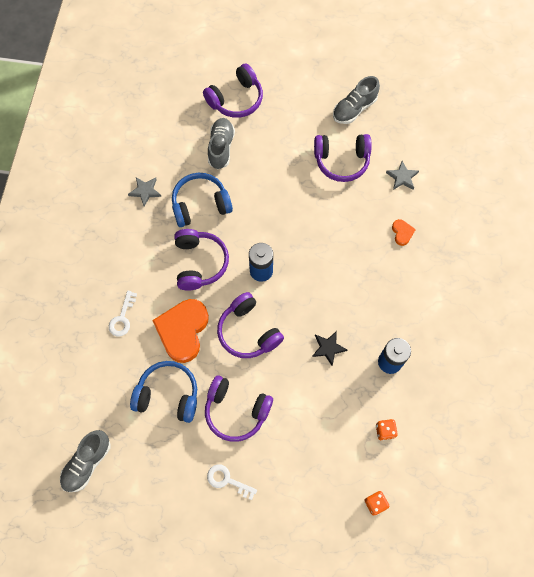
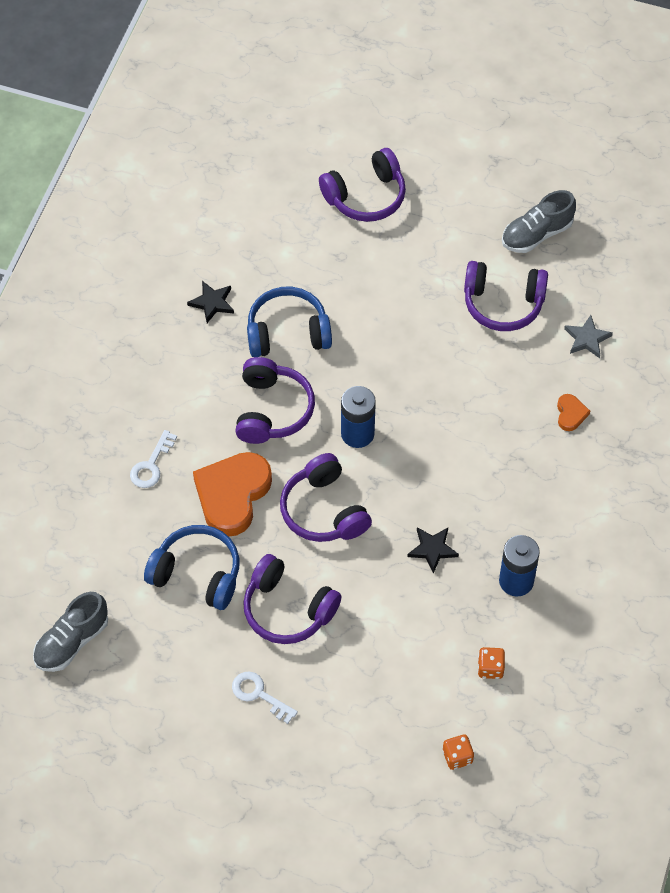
camera: 10 degrees right, 10 degrees down
grey star [128,177,161,207] -> black star [187,281,234,323]
grey shoe [208,118,235,169] -> none

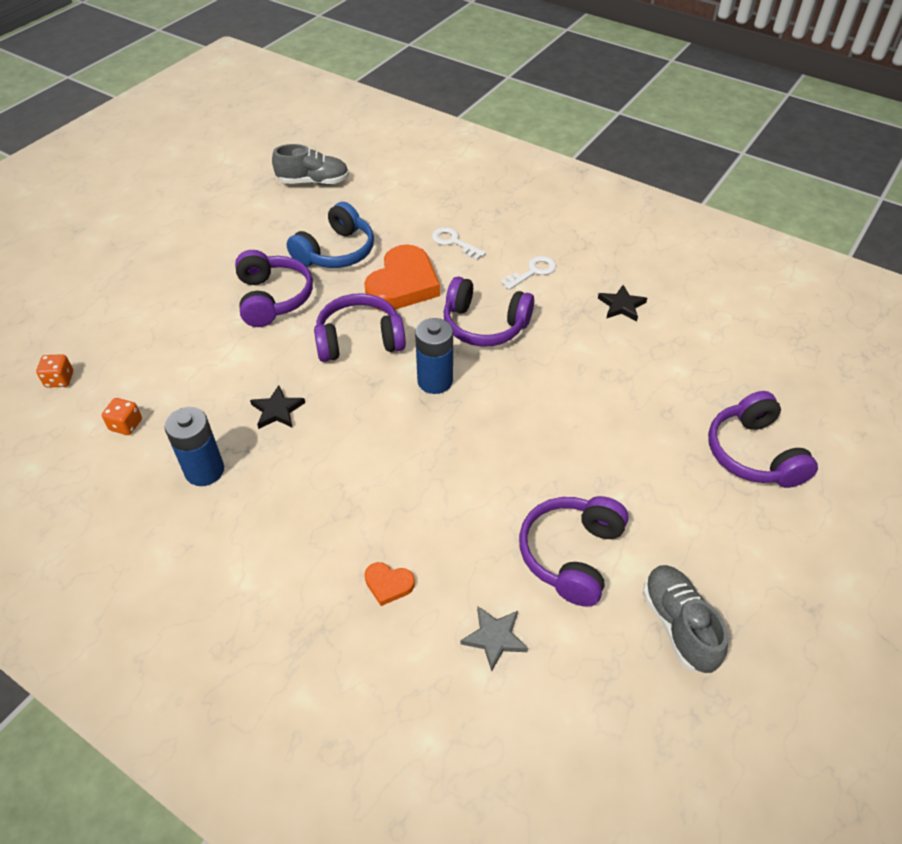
camera: 105 degrees right, 10 degrees down
grey shoe [33,592,108,672] -> grey shoe turned 120 degrees clockwise [272,144,349,185]
orange heart [193,452,272,537] -> orange heart turned 75 degrees clockwise [364,244,440,310]
white key [232,671,298,724] -> white key moved to [500,256,556,290]
purple headphones [243,554,342,644] -> purple headphones turned 120 degrees clockwise [235,250,313,327]
blue headphones [247,287,332,357] -> none

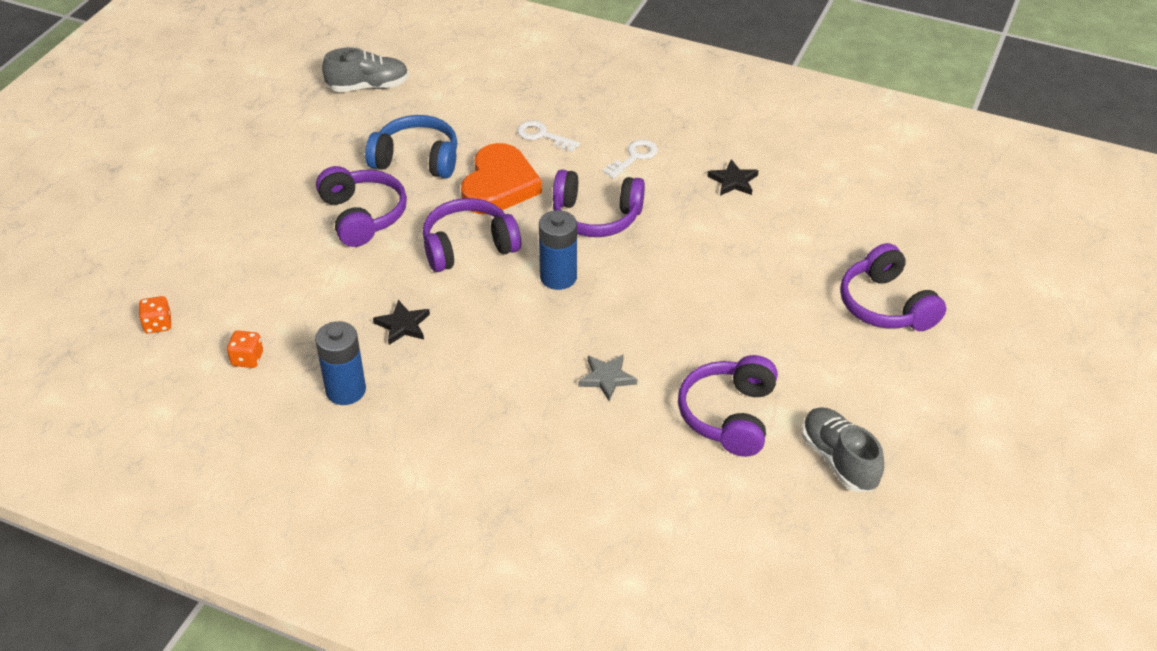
camera: 10 degrees left, 5 degrees down
blue headphones [287,202,374,268] -> blue headphones turned 105 degrees counterclockwise [365,115,457,178]
orange heart [364,562,415,606] -> none
grey star [461,607,528,671] -> grey star moved to [578,354,637,401]

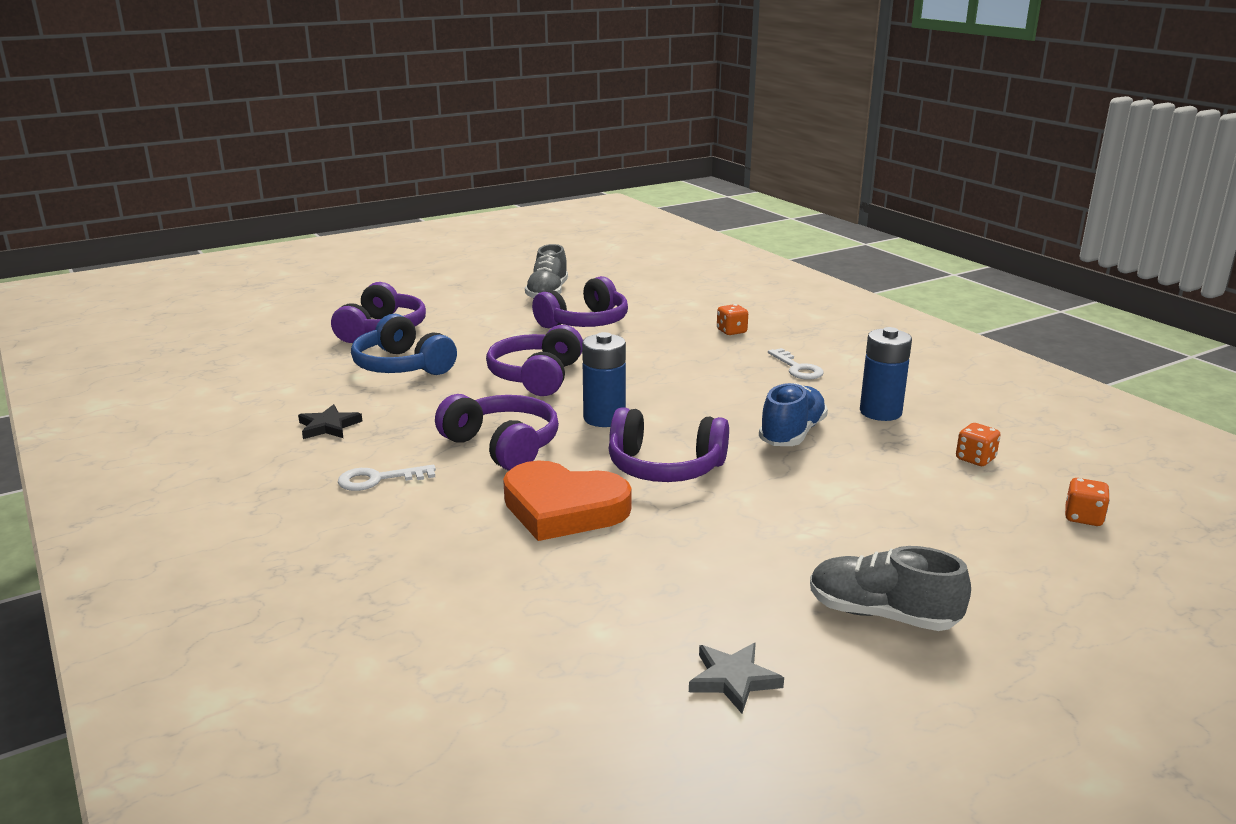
camera: 145 degrees left, 20 degrees down
purple headphones [316,166,407,247] -> purple headphones moved to [486,325,583,396]
grey shoe [322,47,409,92] -> grey shoe moved to [810,546,971,631]
blue headphones [365,115,457,178] -> blue headphones moved to [351,314,457,375]
black star [373,300,430,345] -> blue shoe [759,383,828,446]
orange heart [461,143,542,214] -> orange heart turned 120 degrees counterclockwise [503,461,632,541]
white key [517,120,580,152] -> white key moved to [768,348,824,380]
grey star [578,354,637,401] -> grey star moved to [689,643,784,714]
none -> orange dice [717,304,748,335]

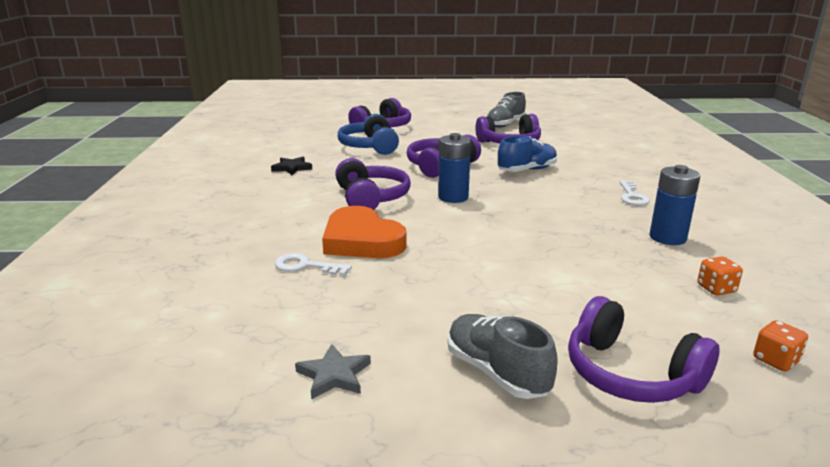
camera: 30 degrees right, 0 degrees up
white key [338,465,436,491] -> white key moved to [275,253,352,276]
purple headphones [608,407,729,482] -> purple headphones moved to [568,296,719,403]
orange dice [717,304,748,335] -> none
blue shoe [759,383,828,446] -> blue shoe moved to [498,136,557,172]

